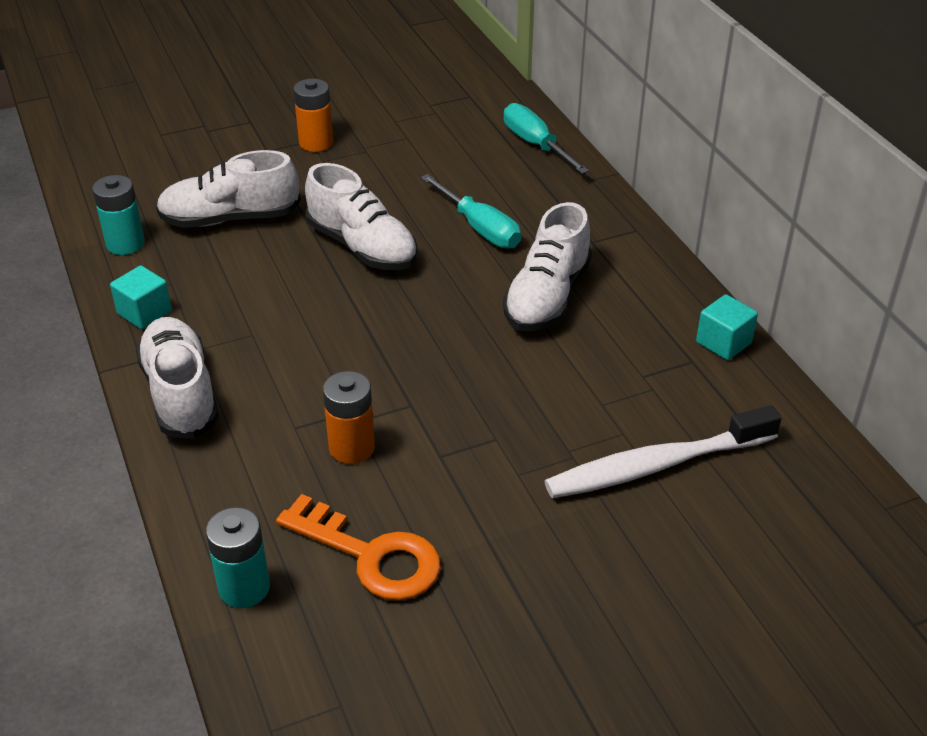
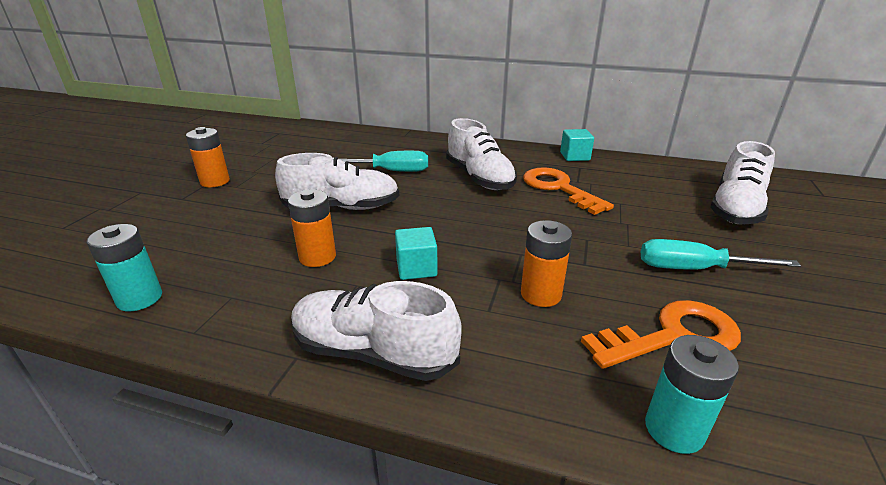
camera: 50 degrees left, 10 degrees down
turquoise cube [110,266,172,329] -> turquoise cube moved to [395,227,437,280]
white shoe [156,150,301,228] -> white shoe moved to [710,141,775,224]
turquoise screwdriver [504,103,589,174] -> turquoise screwdriver moved to [641,239,801,270]
white toothbrush [544,405,782,498] -> none
none -> orange battery [288,189,336,267]
none -> orange key [523,167,614,215]

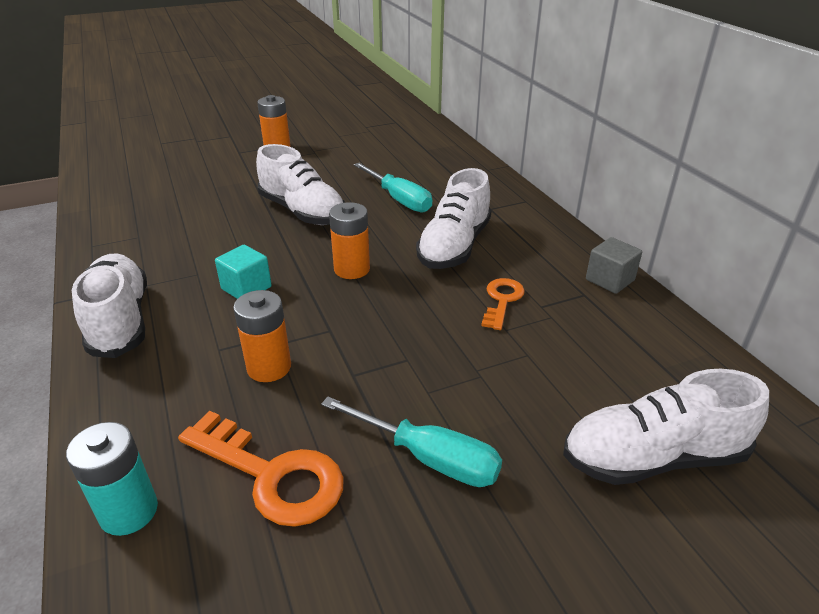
camera: 50 degrees right, 5 degrees up
turquoise battery [87,224,162,311] -> none
orange battery [288,189,336,267] -> orange battery moved to [329,202,370,279]
orange key [523,167,614,215] -> orange key [481,278,525,330], size x0.60
turquoise cube [560,129,594,161] -> grey cube [586,237,642,294]
turquoise screwdriver [641,239,801,270] -> turquoise screwdriver turned 150 degrees clockwise [321,397,502,487]

